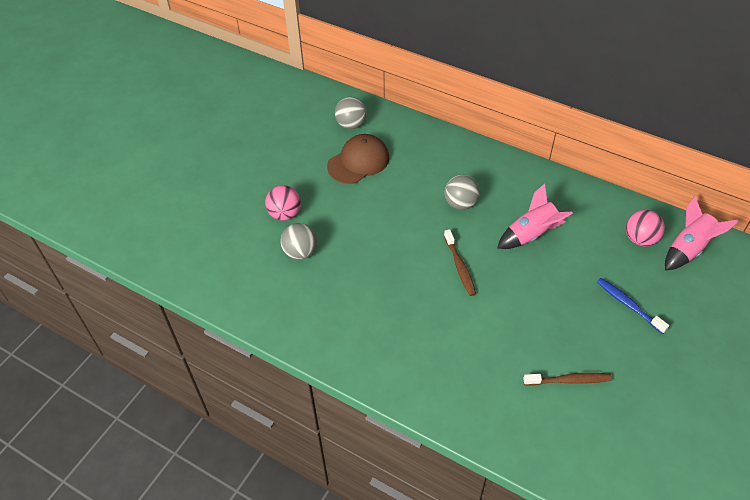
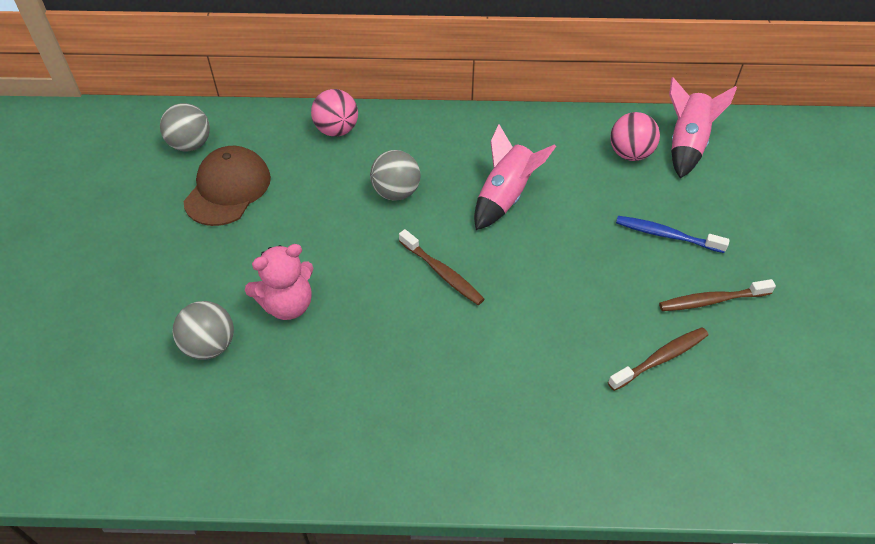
camera: 30 degrees left, 0 degrees up
pink ball [265,185,301,221] -> pink ball moved to [311,89,358,137]
none -> pink teddy bear [245,244,314,320]
none -> brown toothbrush [659,279,776,311]

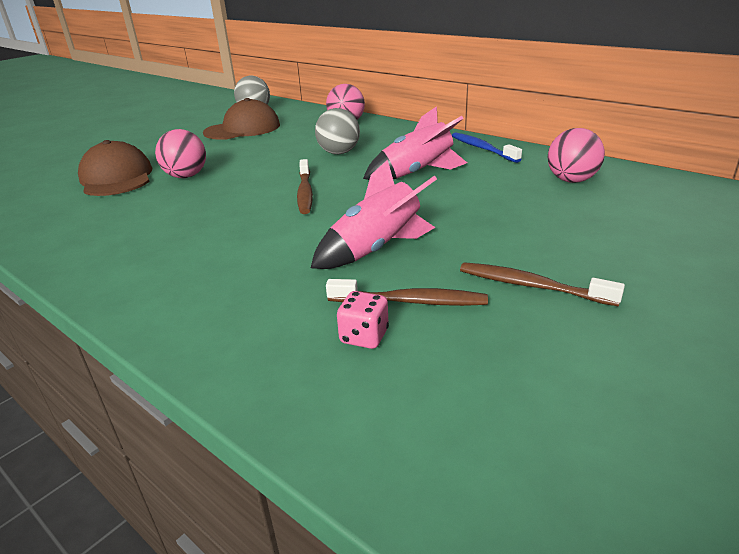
camera: 40 degrees right, 20 degrees down
grey ball [172,301,234,360] -> brown cap [78,140,152,196]
pink teddy bear [245,244,314,320] -> pink ball [155,129,206,178]
blue toothbrush [616,216,730,253] -> blue toothbrush moved to [452,132,522,163]
pink rocket [669,77,737,178] -> pink rocket moved to [311,160,437,269]
none -> pink dice [337,291,389,349]

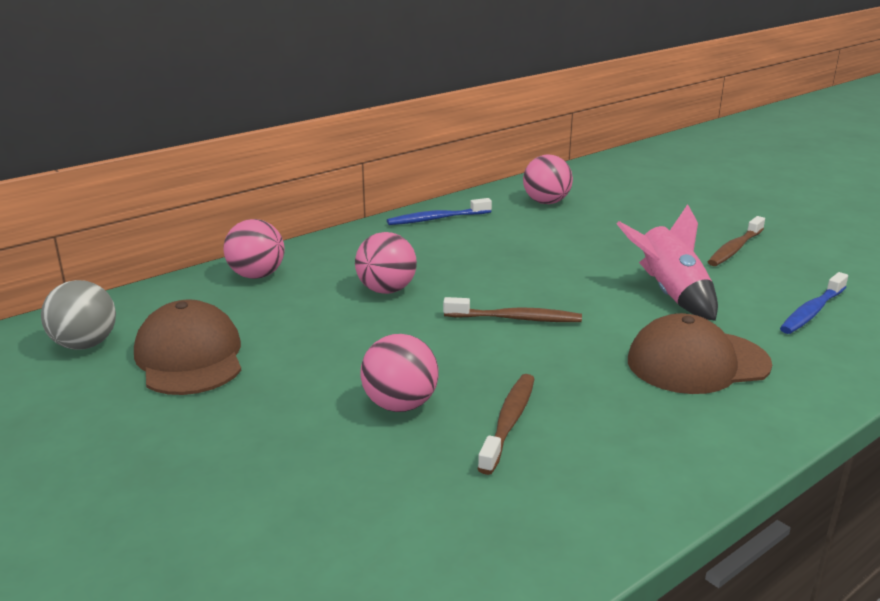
camera: 80 degrees left, 5 degrees down
brown cap [78,140,152,196] -> brown cap moved to [628,313,772,394]
grey ball [315,108,360,154] -> pink ball [355,232,417,294]
brown toothbrush [326,279,488,306] -> brown toothbrush moved to [478,374,535,475]
pink dice [337,291,389,349] -> blue toothbrush [780,272,848,334]
pink rocket [363,106,467,180] -> none

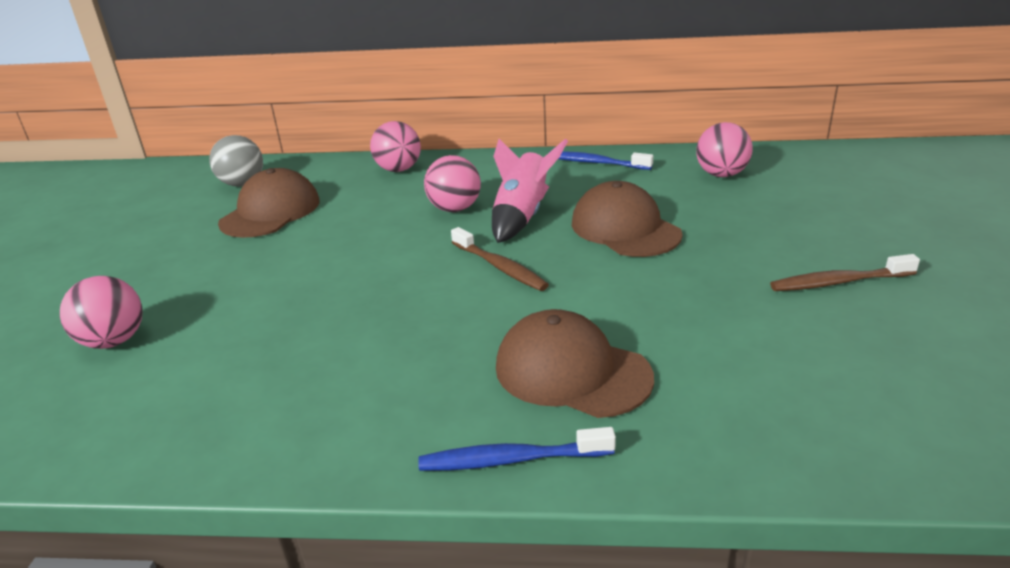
camera: 45 degrees right, 5 degrees up
pink ball [361,334,439,412] -> pink ball moved to [60,276,143,349]
brown toothbrush [478,374,535,475] -> none
pink rocket [617,204,718,321] -> pink rocket moved to [492,138,568,243]
blue toothbrush [780,272,848,334] -> blue toothbrush moved to [418,427,616,471]
none -> brown cap [572,181,683,257]

